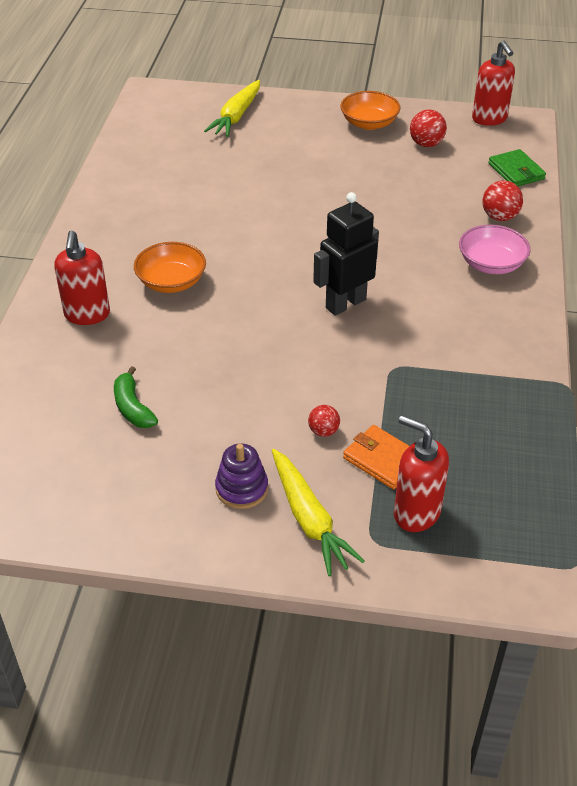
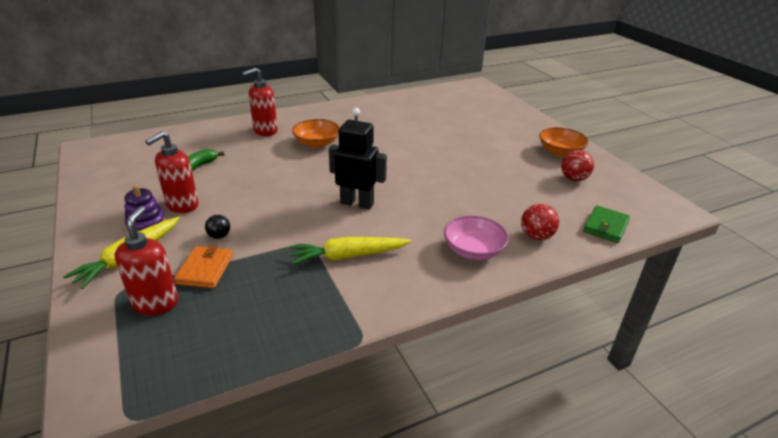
camera: 55 degrees right, 10 degrees down
yellow carrot [204,80,260,137] -> yellow carrot moved to [289,237,411,265]
red ball [308,405,340,437] -> black ball [205,215,230,239]
red soap dispenser [472,40,515,126] -> red soap dispenser moved to [145,131,199,213]

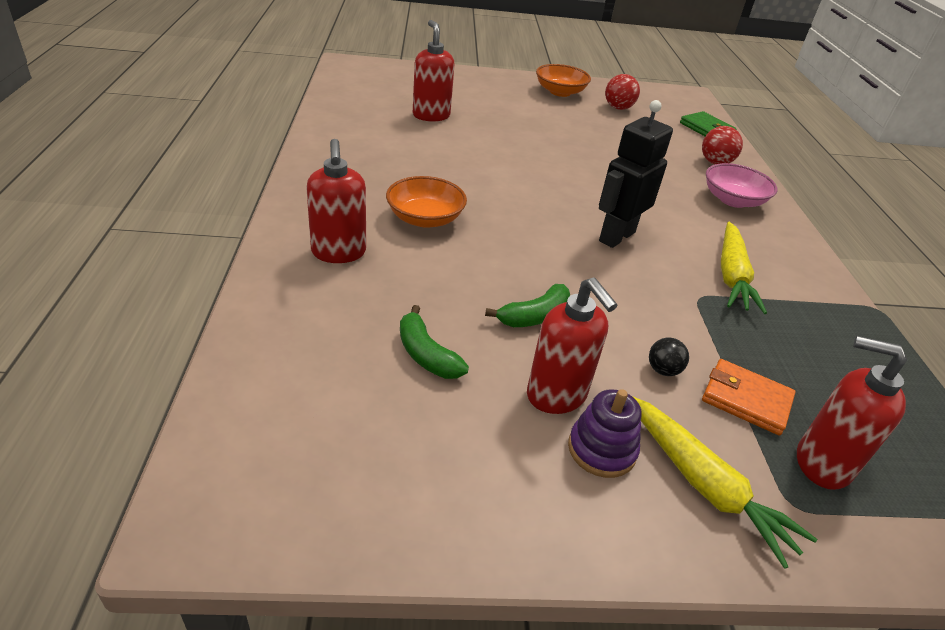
camera: 70 degrees left, 5 degrees up
none -> red soap dispenser [413,20,455,121]
none -> green banana [485,284,570,327]

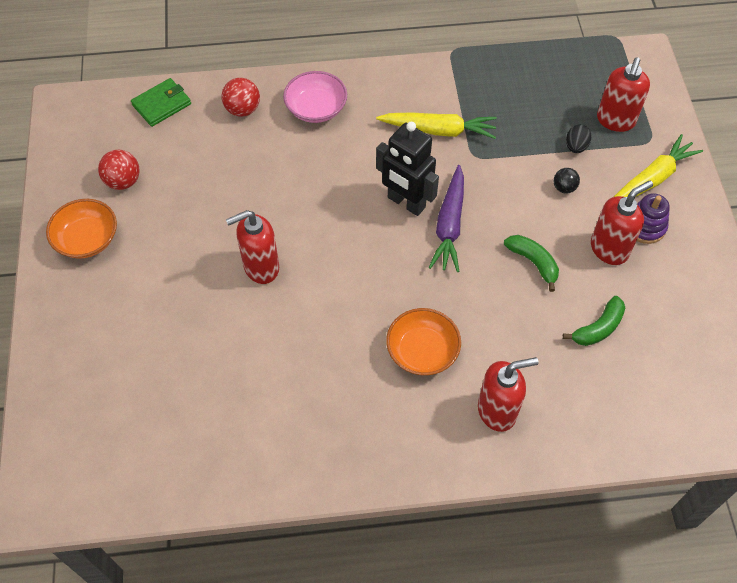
camera: 90 degrees left, 20 degrees up
red soap dispenser [413,20,455,121] -> red soap dispenser moved to [226,210,279,284]
orange wallet [702,359,795,436] -> black egg [566,125,591,153]
none -> purple carrot [429,165,464,272]

